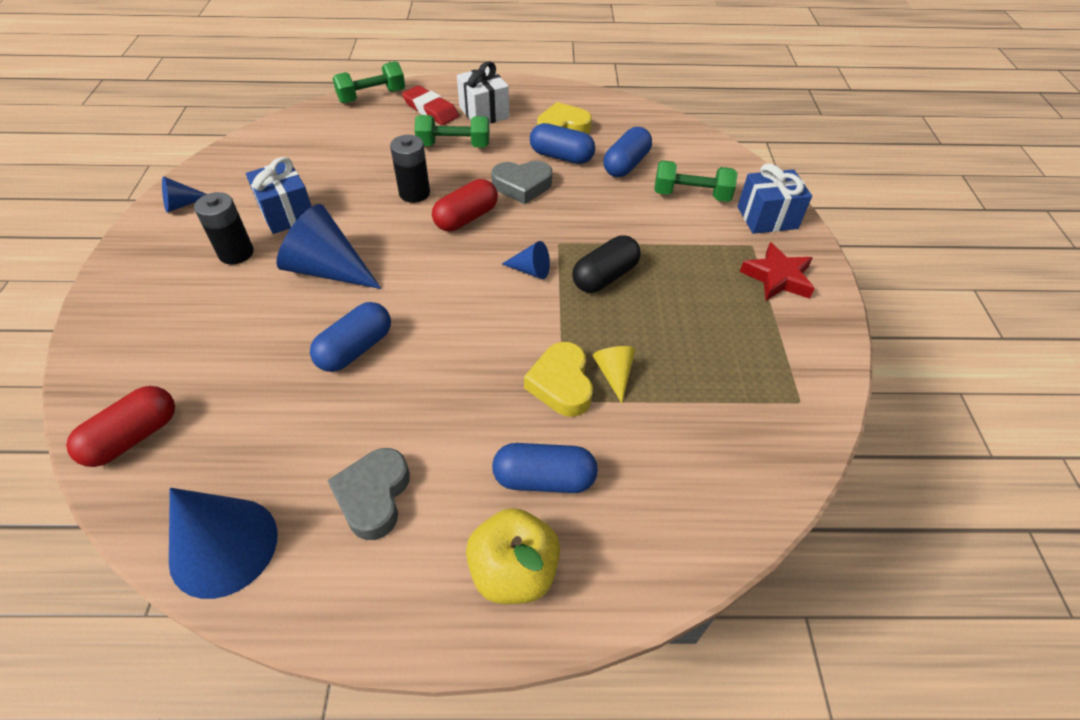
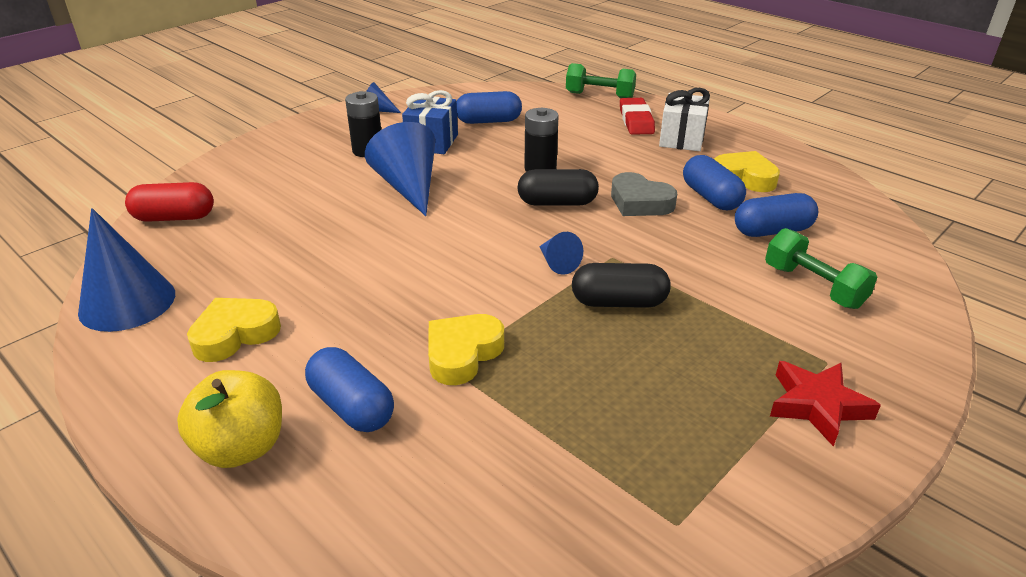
camera: 45 degrees right, 15 degrees down
blue capsule [310,302,391,372] -> blue capsule moved to [457,91,522,124]
grey heart [327,448,410,540] -> yellow heart [187,298,281,362]
green dumbbell [415,115,490,147] -> none
red capsule [432,179,498,231] -> black capsule [517,169,599,206]
yellow cone [593,346,635,403] -> none
blue gift [738,163,812,234] -> none

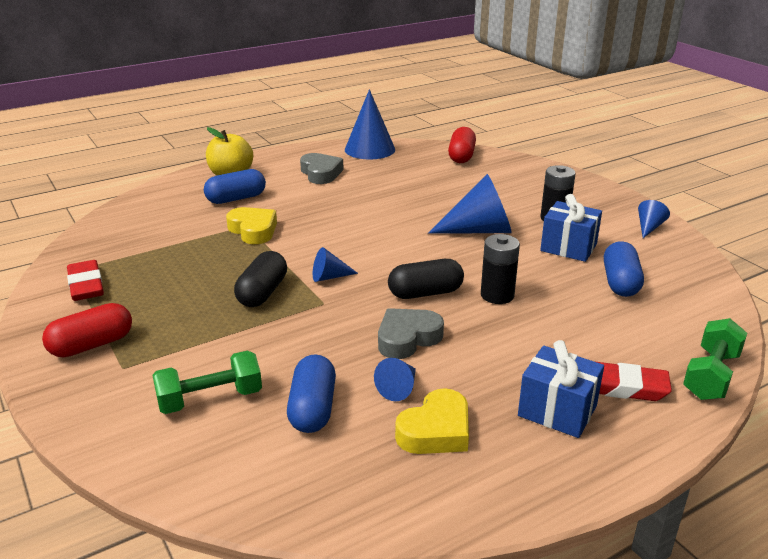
camera: 105 degrees right, 5 degrees down
yellow heart [187,298,281,362] -> grey heart [300,153,344,184]
black capsule [517,169,599,206] -> black capsule turned 60 degrees clockwise [388,259,464,299]
white gift [659,88,710,151] -> blue gift [518,340,604,438]
blue capsule [683,155,746,210] -> blue cone [374,358,416,401]
red star [770,361,881,447] -> red capsule [42,303,132,357]
none -> red eraser [67,260,104,301]

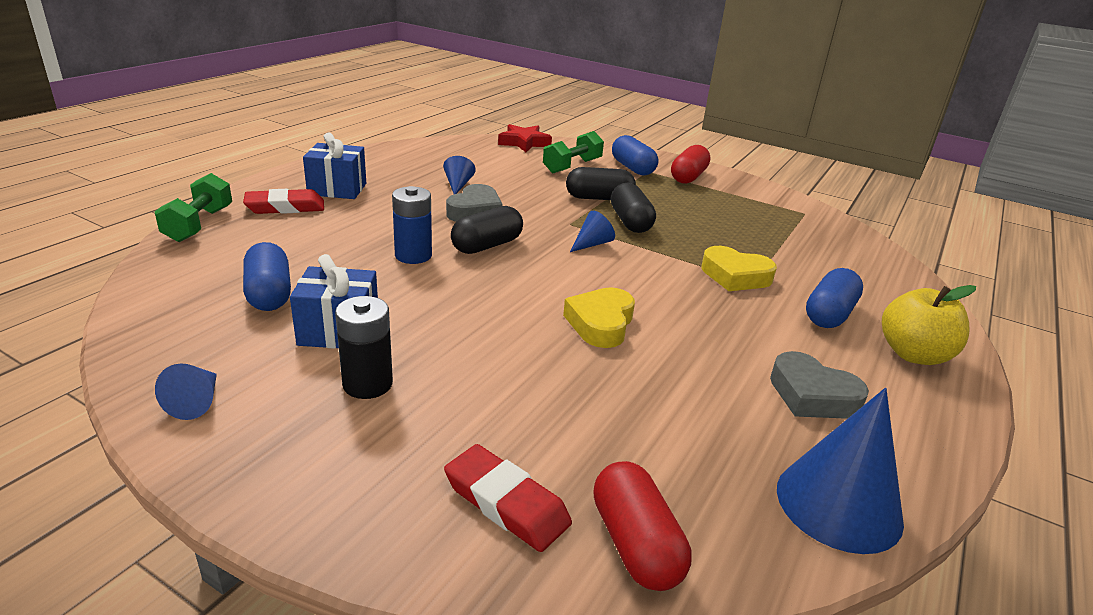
camera: 150 degrees right, 0 degrees up
red eraser [67,260,104,301] -> red eraser moved to [444,444,572,552]
blue capsule [287,354,336,433] -> blue capsule moved to [612,135,658,176]
yellow heart [395,388,469,454] -> yellow heart moved to [563,287,635,348]
blue cone [428,174,512,234] -> none
black battery [481,234,520,304] -> blue battery [392,186,432,264]
none -> red star [498,124,552,152]
none -> black capsule [566,167,636,200]

